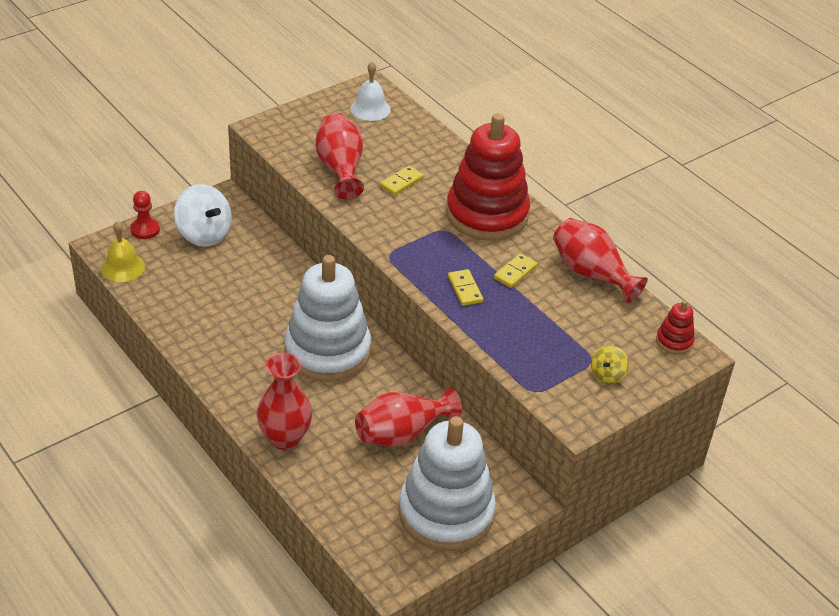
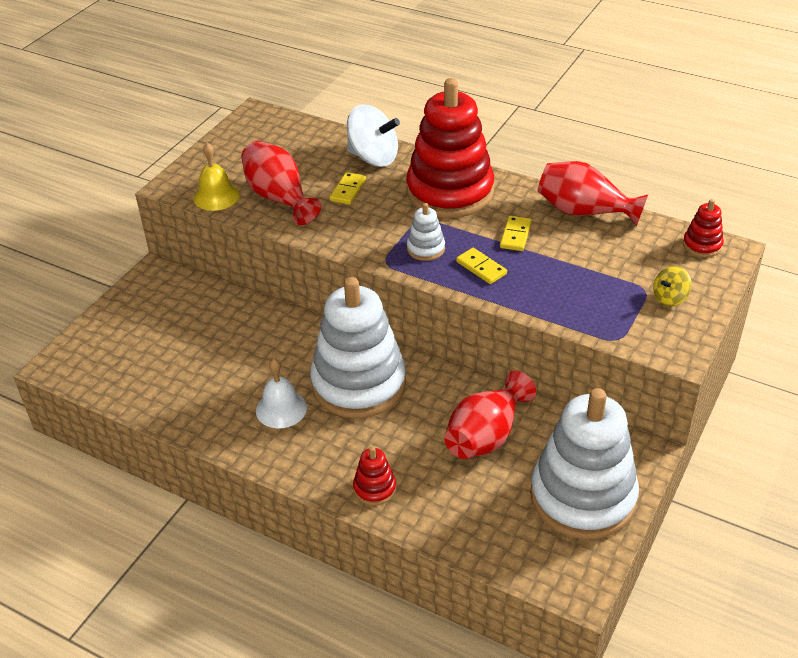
camera: 20 degrees left, 0 degrees up
yellow bell [101,221,145,282] -> yellow bell moved to [194,143,240,211]
red pawn [130,191,160,239] -> none
white spinning top [174,184,232,247] -> white spinning top moved to [347,105,400,167]
red vase [257,353,312,450] -> red stacking toy [353,446,396,506]
white bell [350,61,391,121] -> white bell moved to [256,359,307,428]
yellow spinning top [591,345,629,384] -> yellow spinning top turned 45 degrees clockwise [653,266,692,306]
none -> white stacking toy [407,203,445,261]

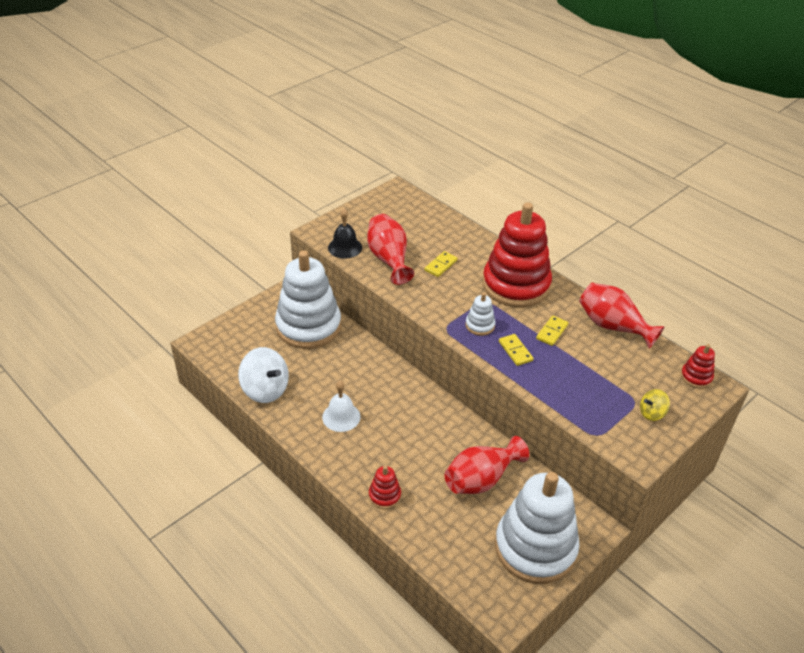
camera: 15 degrees right, 0 degrees up
yellow bell [194,143,240,211] -> black bell [328,209,362,259]
white stacking toy [310,277,406,418] -> white stacking toy moved to [275,250,341,349]
white spinning top [347,105,400,167] -> white spinning top moved to [238,347,289,403]

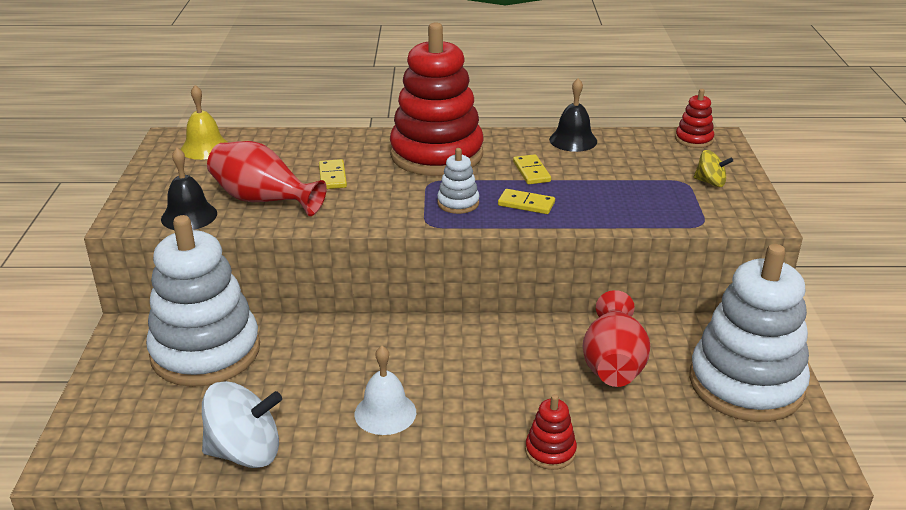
camera: 45 degrees left, 10 degrees down
red vase [579,283,665,349] -> black bell [549,78,597,152]
yellow spinning top [640,389,670,421] -> yellow spinning top turned 90 degrees counterclockwise [694,150,733,187]
none -> yellow bell [181,85,227,160]

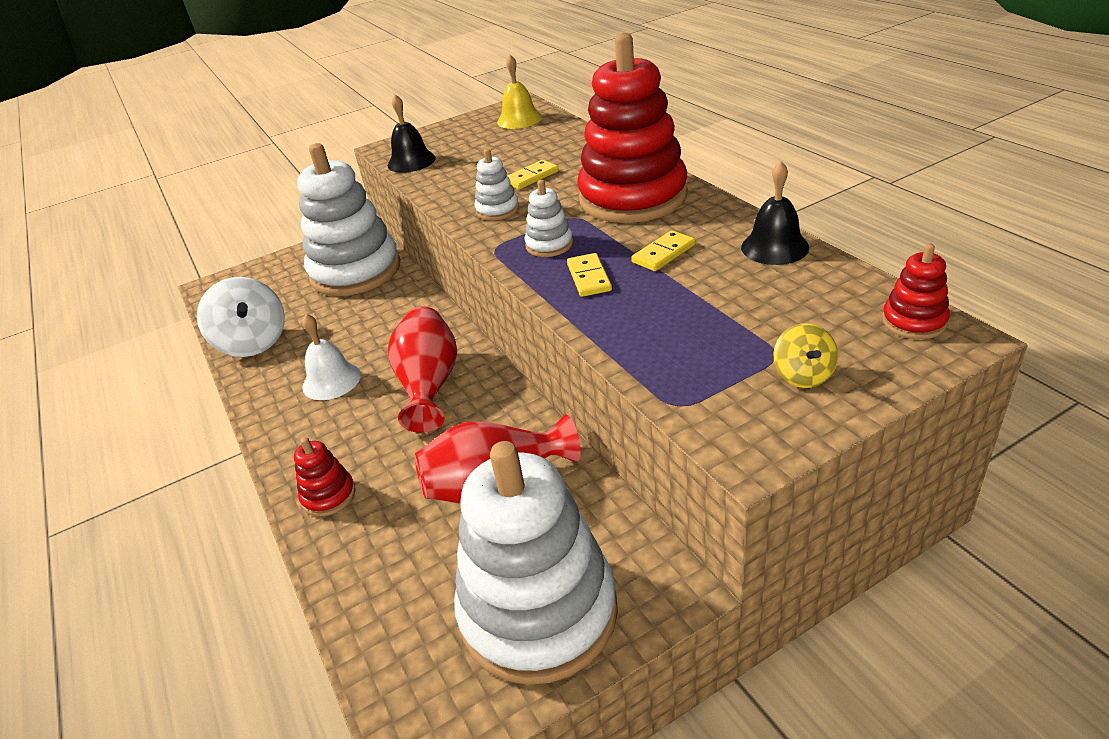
camera: 65 degrees right, 5 degrees up
red vase [207,141,327,216] -> red vase moved to [388,307,457,433]
none -> white stacking toy [474,149,519,220]

